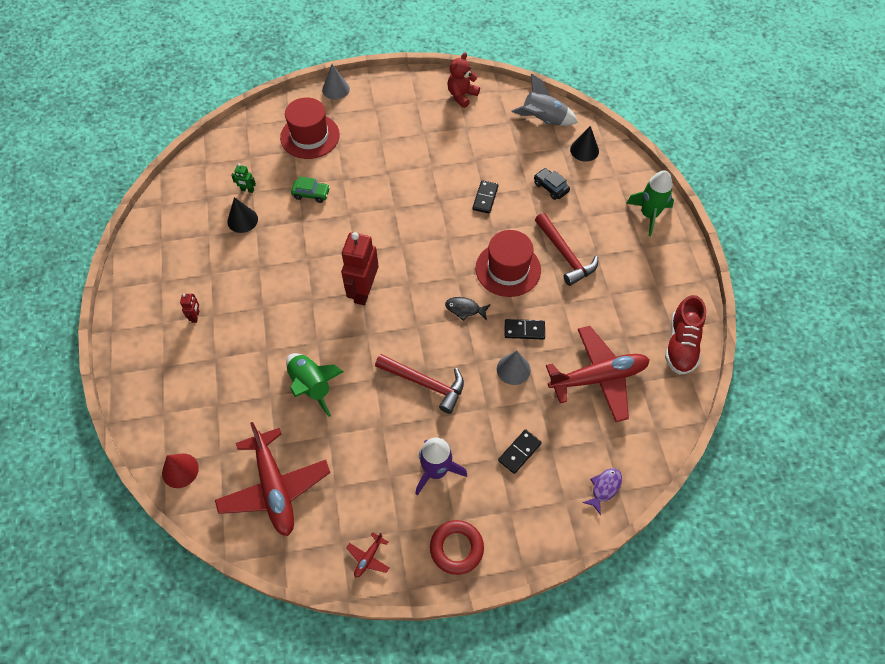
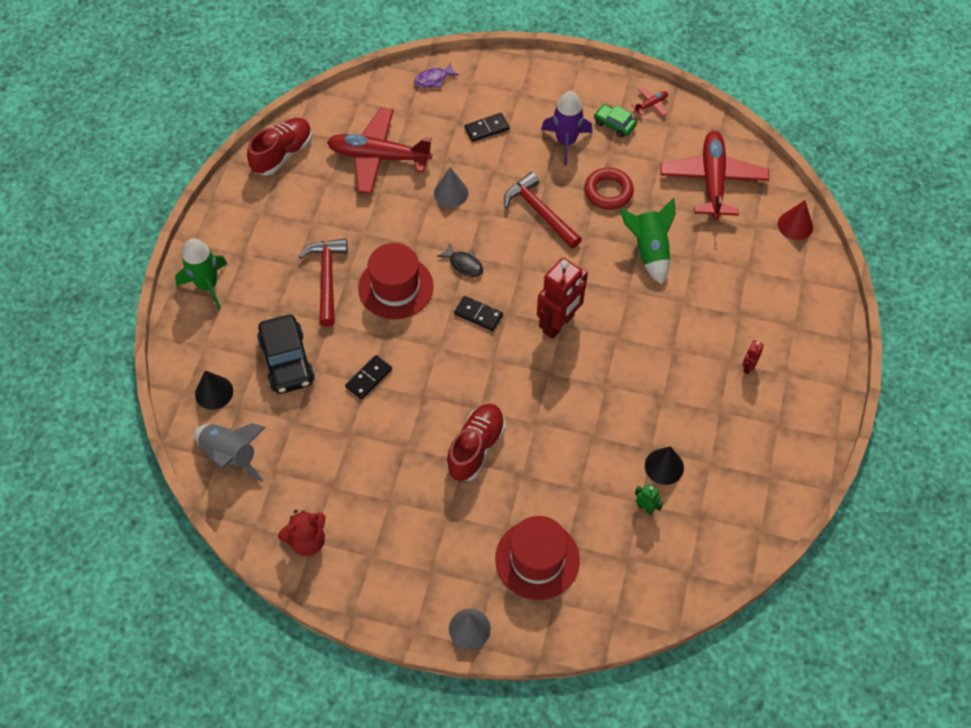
camera: 155 degrees left, 0 degrees up
green car [291,177,330,203] -> green car moved to [594,104,637,138]
red ring [430,520,484,575] -> red ring moved to [584,168,634,210]
black domino [505,319,545,340] -> black domino moved to [454,296,503,331]
black car [534,168,570,200] -> black car [257,315,315,394], size x1.78
none -> red shoe [446,404,505,481]

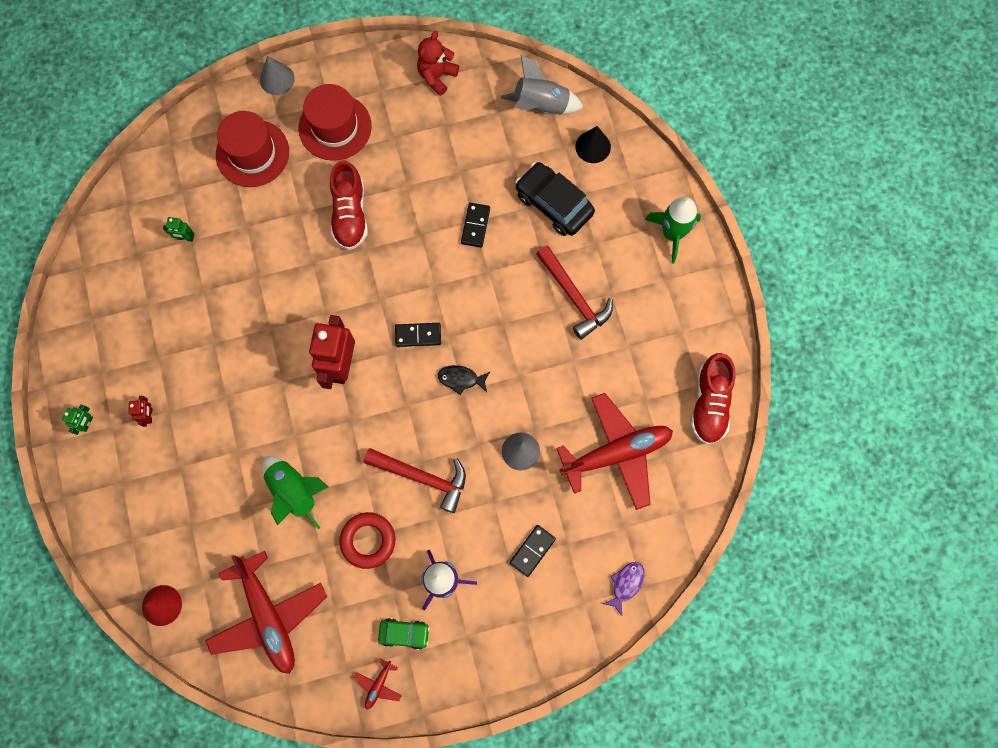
camera: 150 degrees right, 15 degrees up
red hat [358,243,434,319] -> red hat moved to [299,84,372,161]
black cone [645,446,684,485] -> none
none -> green robot [62,405,93,435]

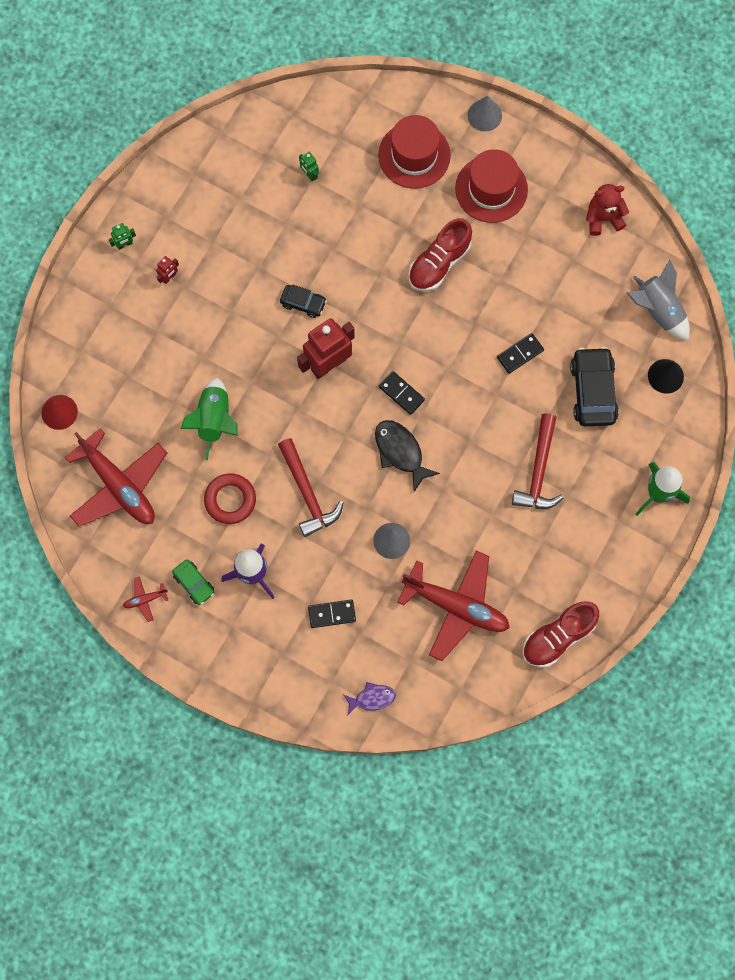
camera: 45 degrees right, 0 degrees up
red plane [205,551,327,674] -> red plane turned 60 degrees counterclockwise [65,428,167,527]
black fish [438,365,490,395] -> black fish [375,420,440,492], size x1.56
none -> black car [280,285,327,318]

